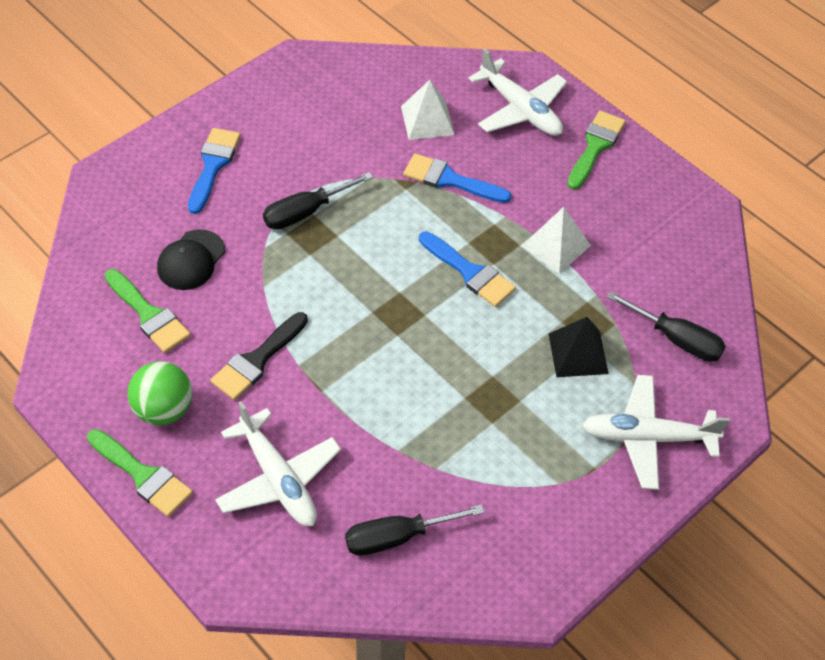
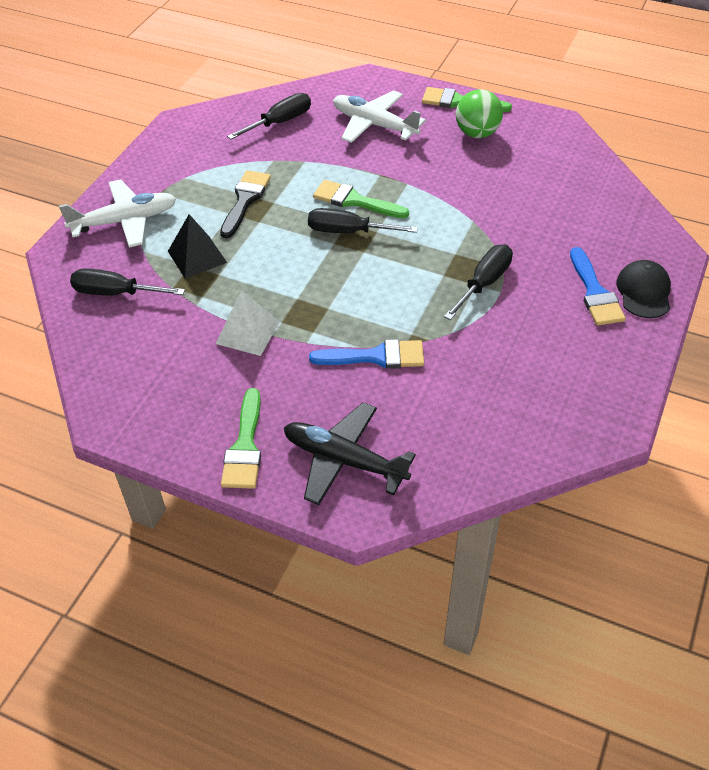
camera: 160 degrees right, 5 degrees down
green brush [105,269,191,353] -> green brush moved to [313,180,409,218]
black cap [157,229,225,290] -> black cap moved to [616,260,671,318]
black brush [211,312,308,400] -> black brush moved to [220,170,271,238]
white pyramid [401,80,455,140] -> none
blue brush [419,231,516,307] -> none
white plane [469,48,567,136] -> black plane [284,403,416,505]
none -> black screwdriver [308,208,418,233]

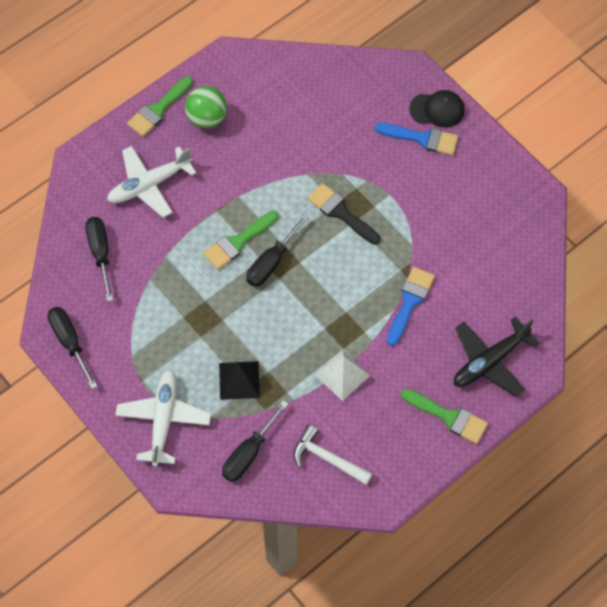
camera: 65 degrees left, 15 degrees up
black brush [220,170,271,238] -> black brush moved to [308,183,380,244]
black screwdriver [444,245,513,320] -> black screwdriver moved to [48,307,97,389]
black cap [616,260,671,318] -> black cap turned 150 degrees clockwise [409,90,465,128]
none -> white hammer [294,425,372,485]

